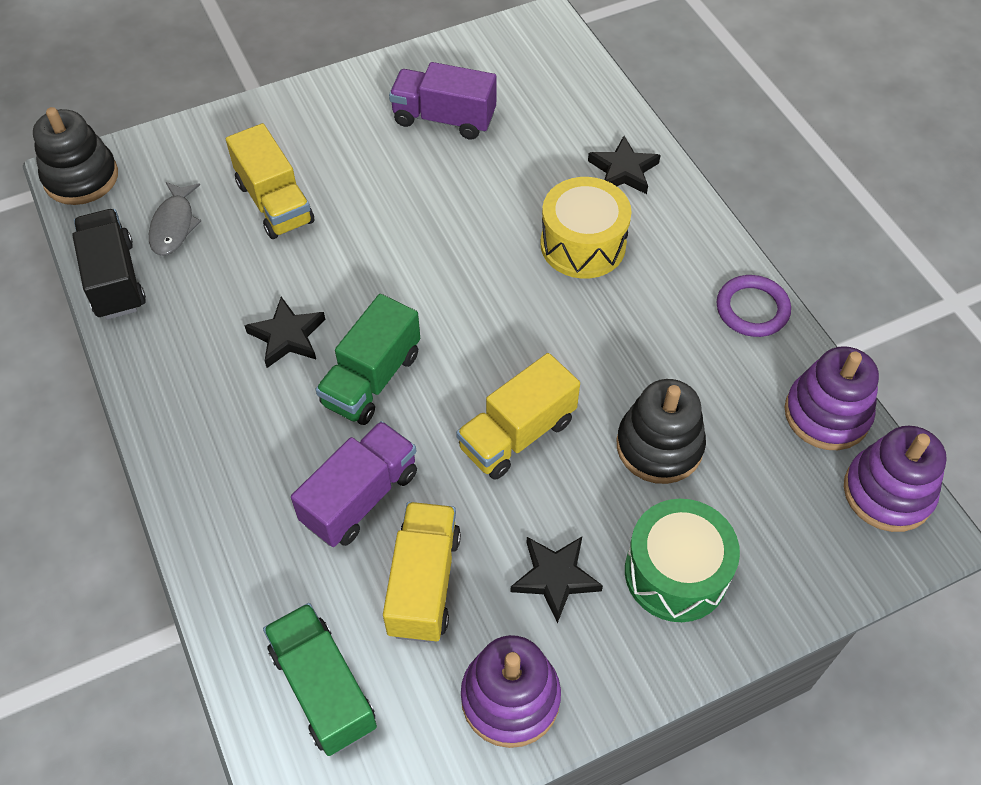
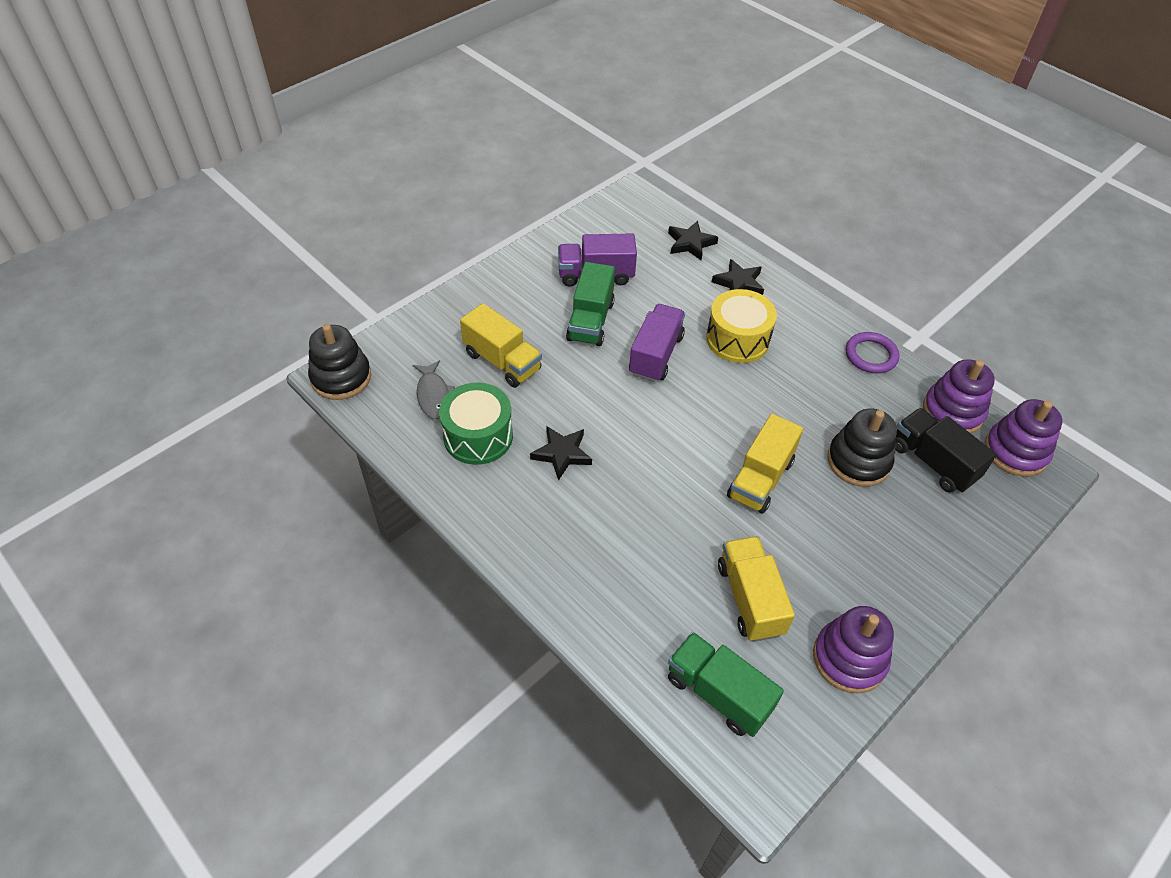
camera: 20 degrees left, 5 degrees down
black truck [72,209,146,320] -> black truck moved to [895,408,997,493]
purple truck [291,421,417,547] -> purple truck moved to [629,304,685,382]
green truck [315,294,420,425] -> green truck moved to [566,262,615,346]
black star [511,537,603,624] -> black star moved to [668,221,718,260]
green drum [625,499,740,622] -> green drum moved to [439,383,513,465]

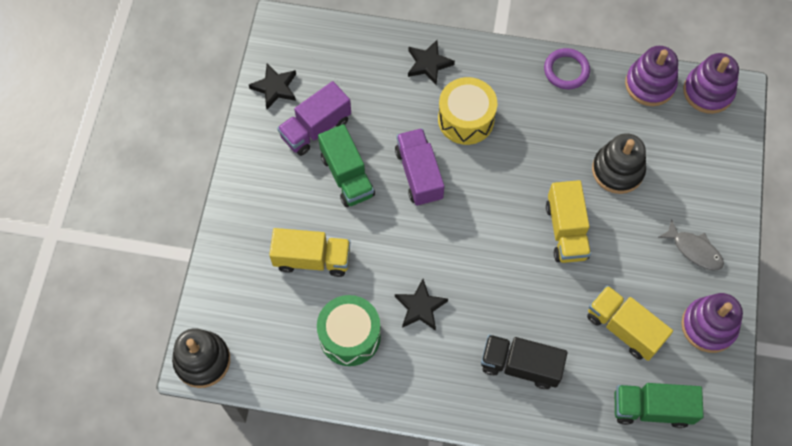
camera: 35 degrees left, 15 degrees up
grey fish [413,360,455,419] -> grey fish moved to [658,219,724,271]
black star [668,221,718,260] -> black star moved to [249,63,296,109]
black truck [895,408,997,493] -> black truck moved to [481,335,568,389]

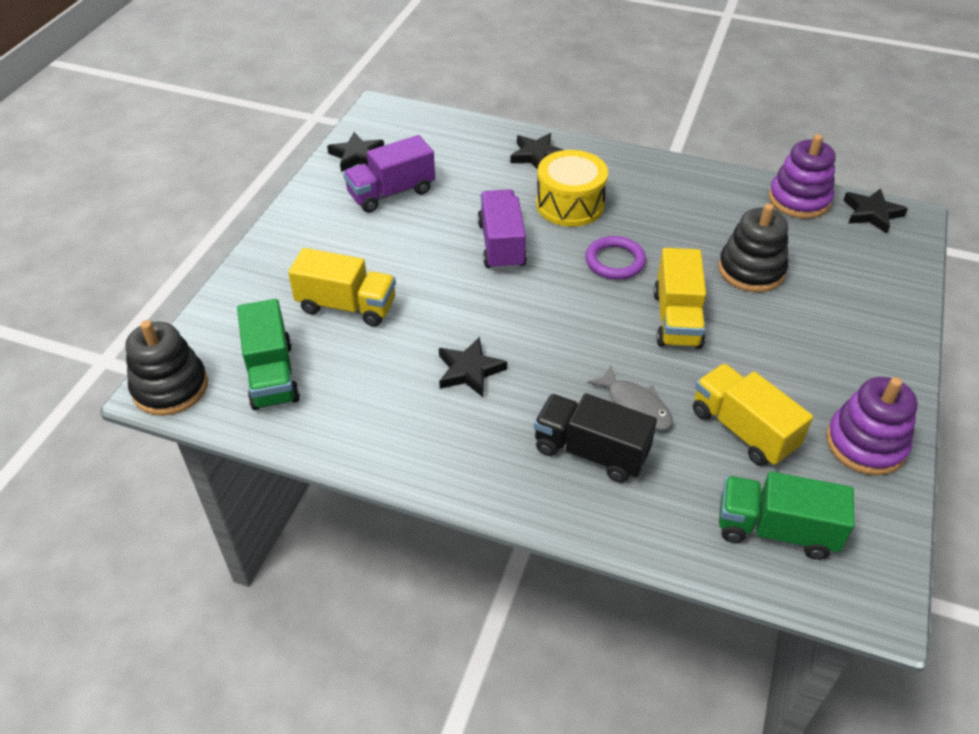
camera: 10 degrees right, 20 degrees down
green drum [317,295,381,366] -> none
green truck [318,124,375,207] -> green truck moved to [237,299,300,410]
purple ring [544,48,590,89] -> purple ring moved to [585,236,646,280]
grey fish [658,219,724,271] -> grey fish moved to [587,366,673,430]
purple stacking toy [683,53,739,114] -> black star [843,188,908,234]

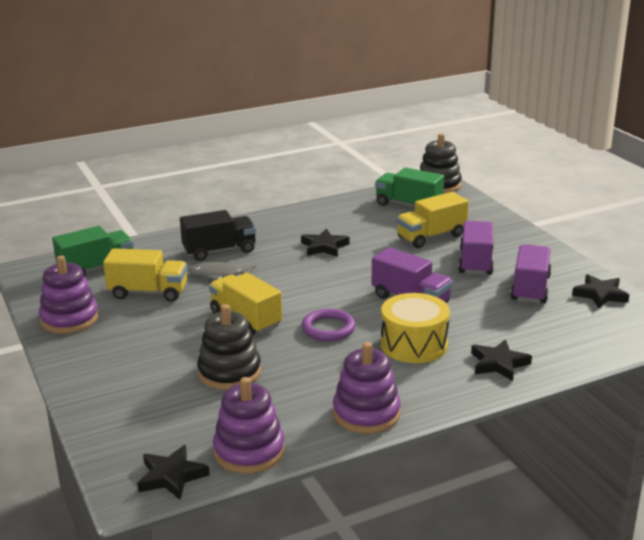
camera: 135 degrees right, 20 degrees down
none -> purple stacking toy [333,342,401,434]
none -> purple truck [458,221,494,275]

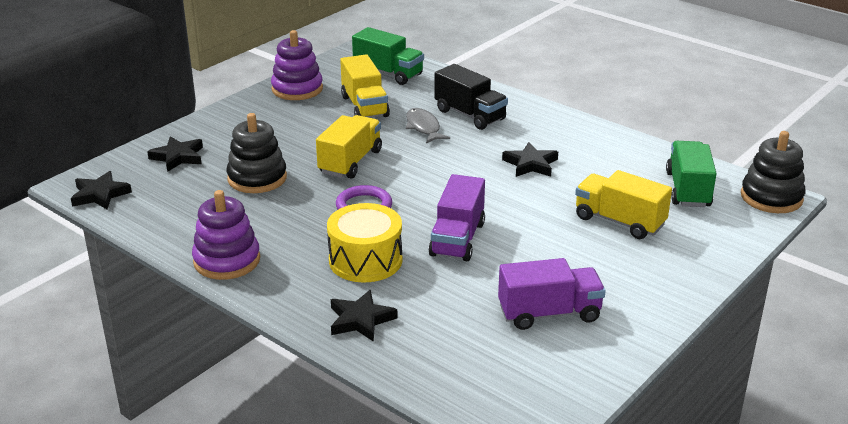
camera: 65 degrees right, 5 degrees up
purple stacking toy [213,377,285,474] -> none
purple truck [458,221,494,275] -> none
black star [572,274,629,308] -> black star moved to [147,136,203,172]

